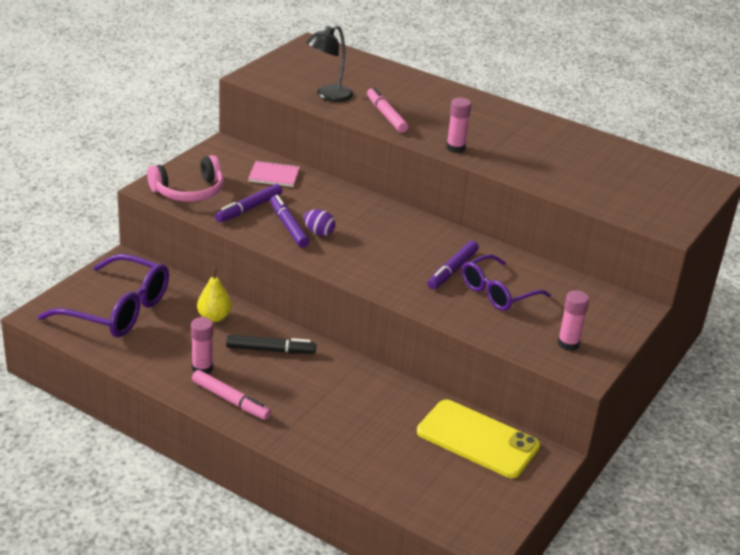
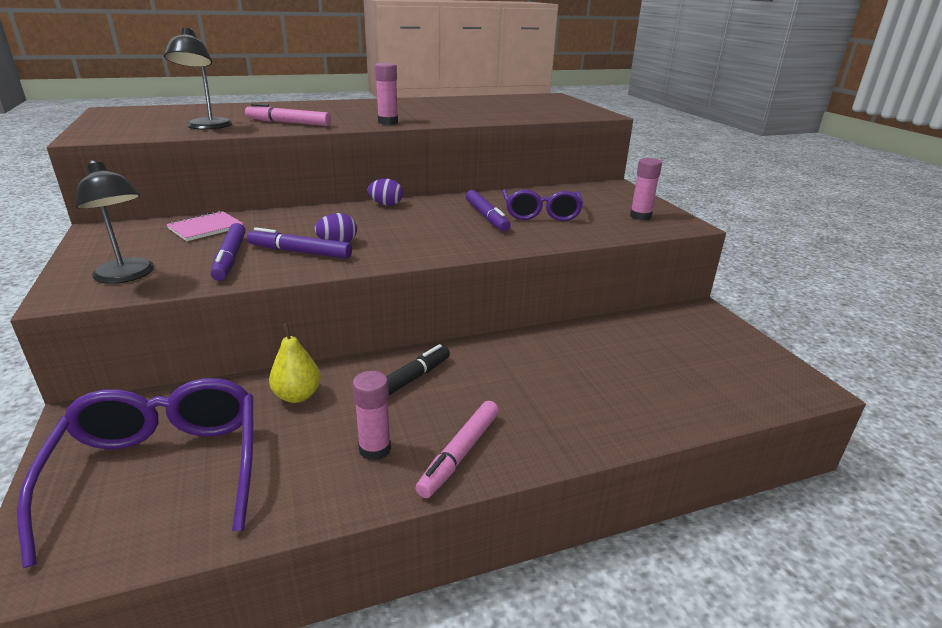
camera: 50 degrees left, 5 degrees down
purple glasses [38,254,169,337] -> purple glasses turned 75 degrees counterclockwise [17,378,253,568]
pink headphones [147,155,224,202] -> black lamp [75,160,154,284]
pink marker [192,370,271,420] -> pink marker turned 135 degrees clockwise [416,401,499,498]
yellow phone [417,399,540,478] -> none
none -> purple egg [368,179,403,206]

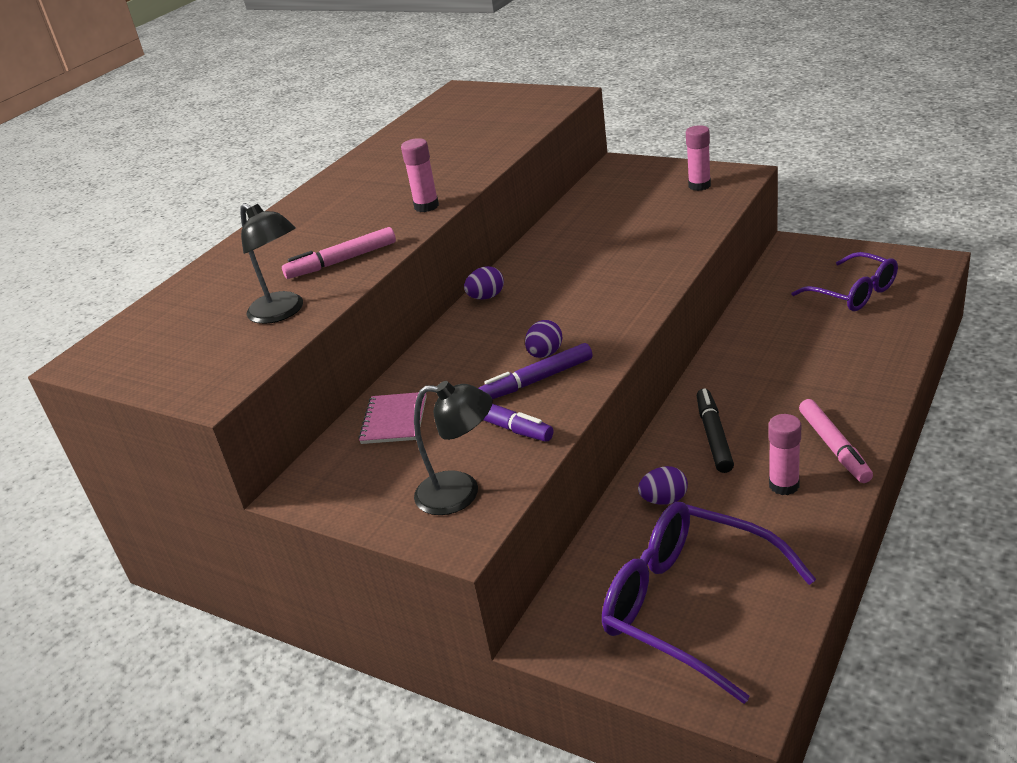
camera: 35 degrees left, 5 degrees up
yellow pear [269,324,321,403] -> purple egg [638,466,688,505]
purple marker [466,190,511,231] -> none
purple glasses [502,189,583,221] -> purple glasses moved to [791,252,898,311]

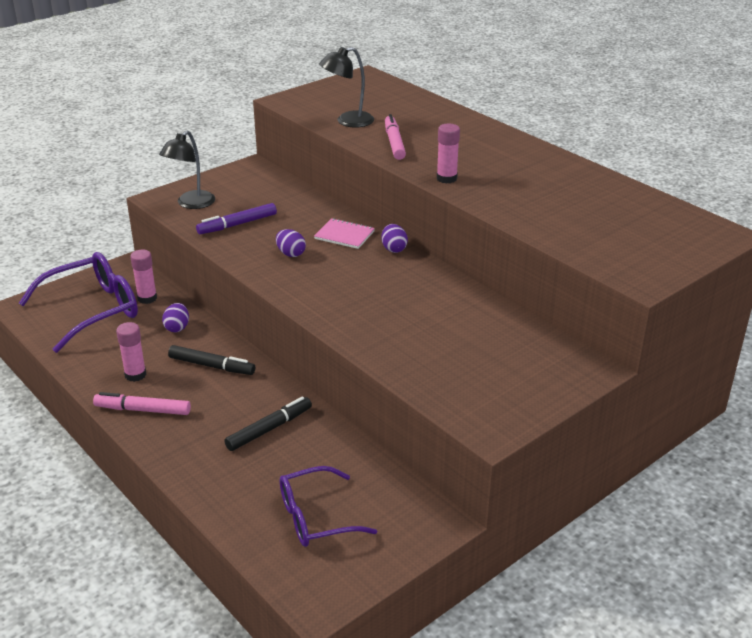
camera: 105 degrees right, 0 degrees up
pink notebook [359,392,427,444] -> pink notebook moved to [314,218,375,249]
purple marker [479,343,592,399] -> none
pink glue stick [686,125,711,191] -> pink glue stick moved to [130,250,157,304]
none -> black marker [225,396,312,451]

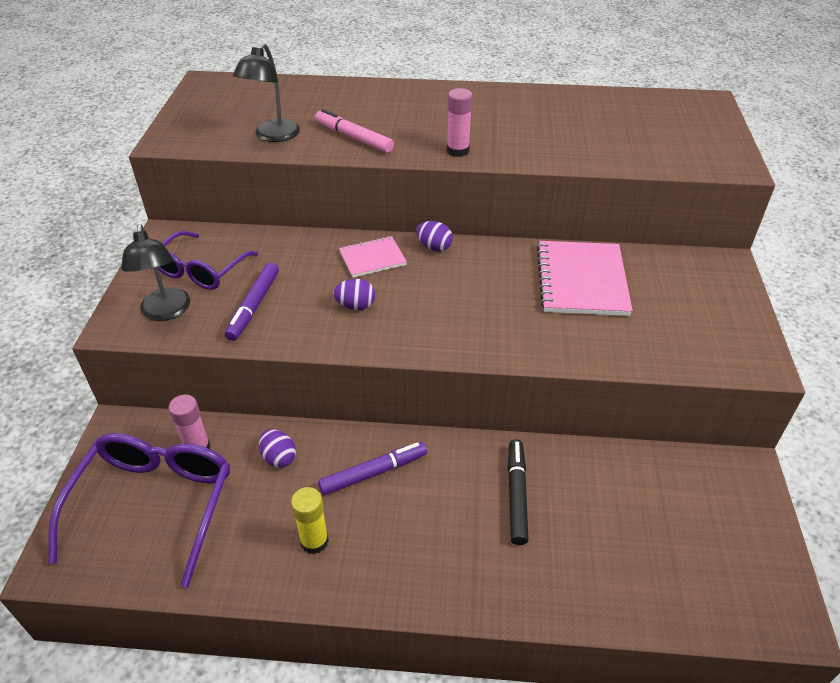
camera: 45 degrees left, 10 degrees up
pink marker [93,392,191,415] -> none
pink glue stick [116,322,146,382] -> yellow glue stick [291,487,329,554]
black marker [168,345,255,375] -> purple marker [318,442,427,495]
purple glasses [280,466,377,547] -> purple glasses moved to [158,231,259,290]
none -> pink notebook [537,241,633,316]

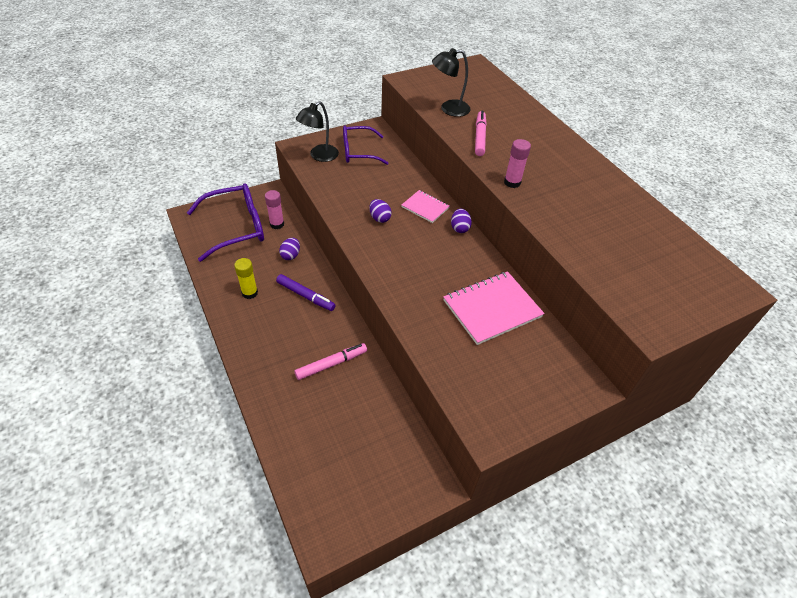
camera: 55 degrees right, 5 degrees up
purple marker [225,263,279,341] -> none
black marker [508,439,529,545] -> pink marker [294,343,367,380]

